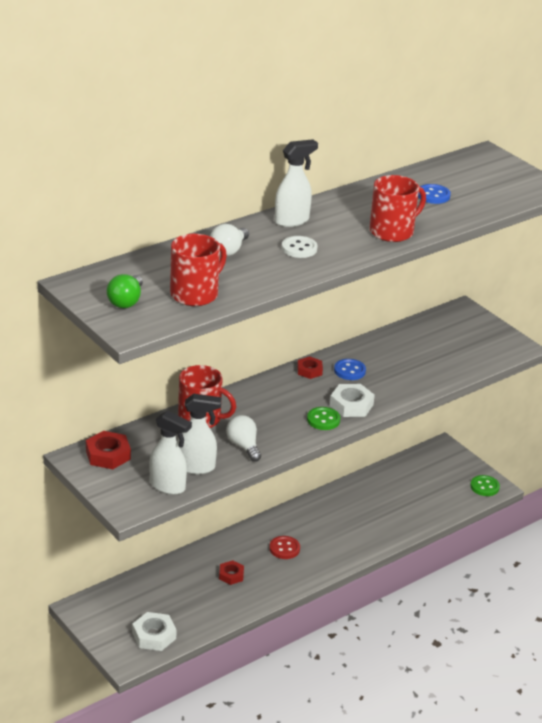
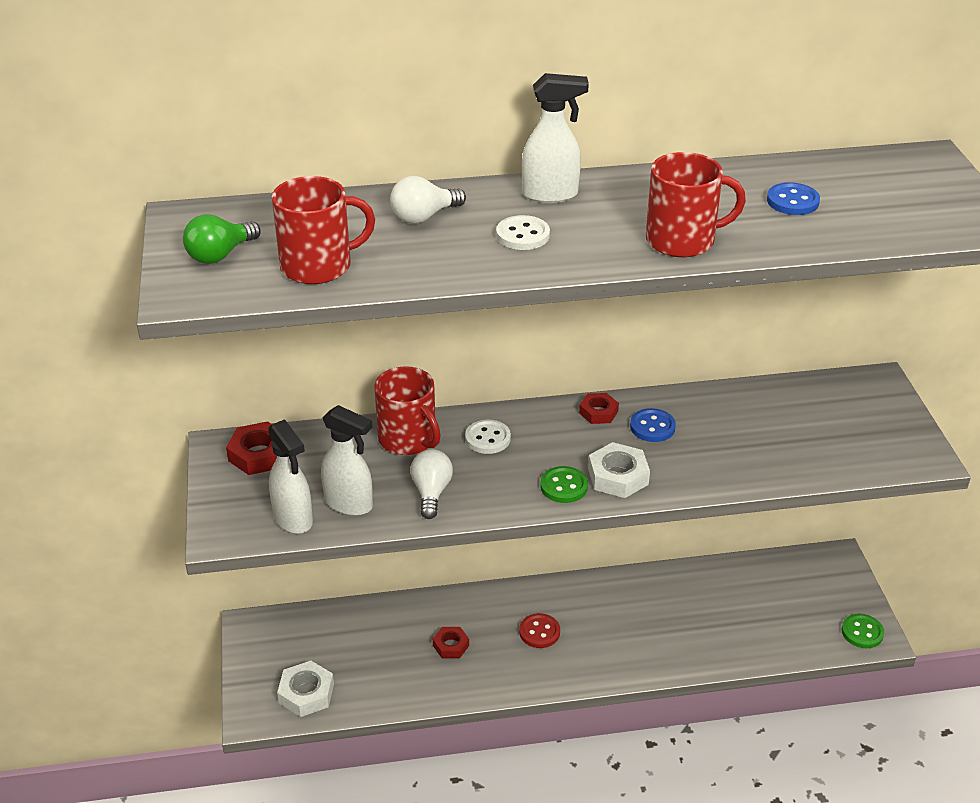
camera: 30 degrees right, 5 degrees up
none -> white button [465,420,511,454]

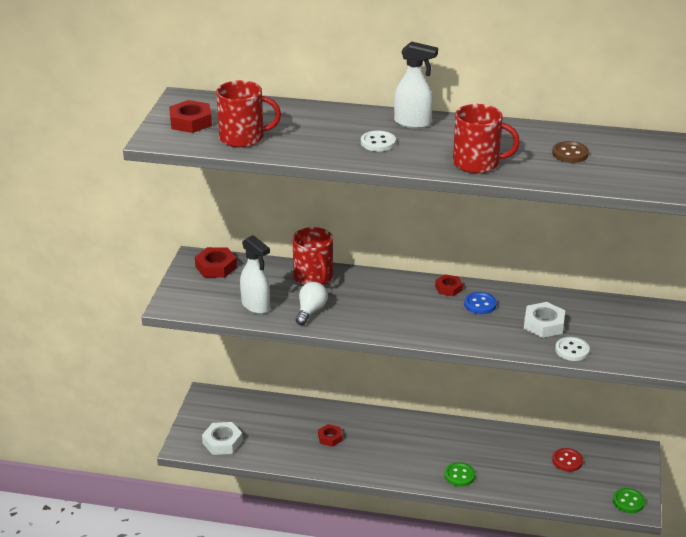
camera: 20 degrees right, 5 degrees down
green light bulb [183,214,260,264] -> red nut [169,100,212,133]
white spray bottle [268,419,313,534] -> none
white light bulb [390,176,466,223] -> none
white button [465,420,511,454] -> white button moved to [555,337,590,361]
red button [519,613,560,648] -> red button moved to [552,448,583,472]
green button [540,466,588,503] -> green button moved to [444,462,475,487]
white nut [588,442,650,498] -> white nut moved to [524,302,565,338]
blue button [767,182,820,215] -> brown button [552,141,589,163]

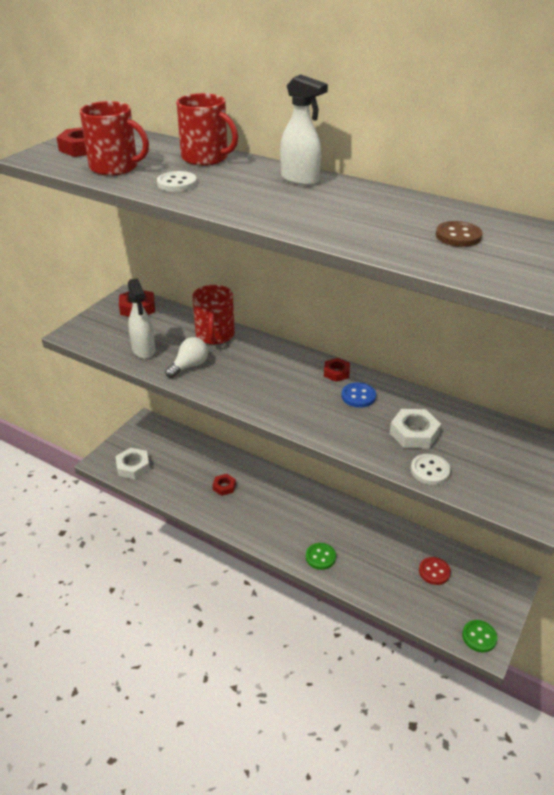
camera: 20 degrees right, 5 degrees up
white button [361,130,396,151] -> white button moved to [157,171,197,192]
red mug [453,104,520,173] -> red mug moved to [176,93,238,166]

